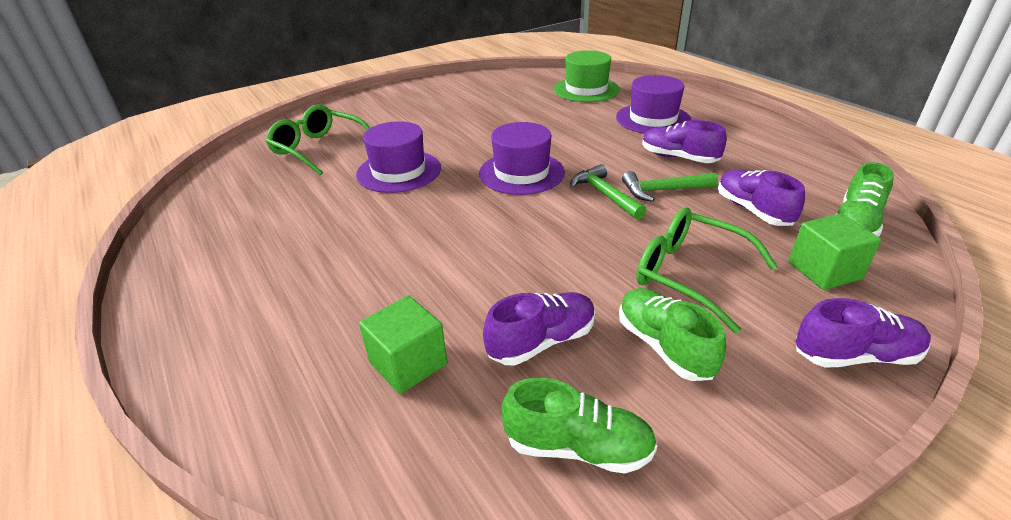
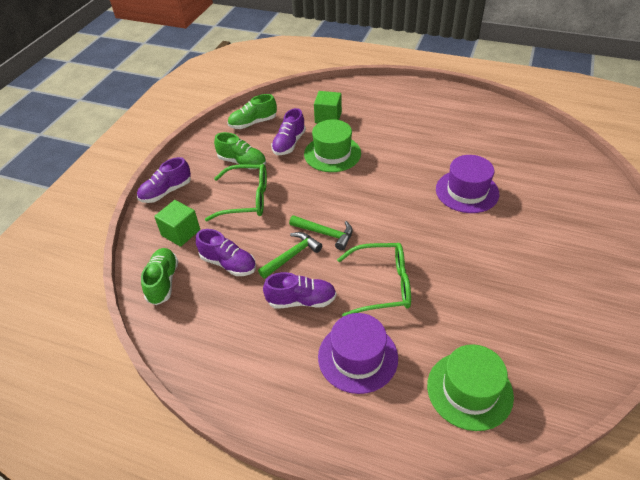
camera: 145 degrees right, 10 degrees up
green glasses [266,104,370,175] -> green glasses moved to [337,243,411,316]
purple hat [479,122,565,195] -> none
none -> green hat [304,119,361,172]

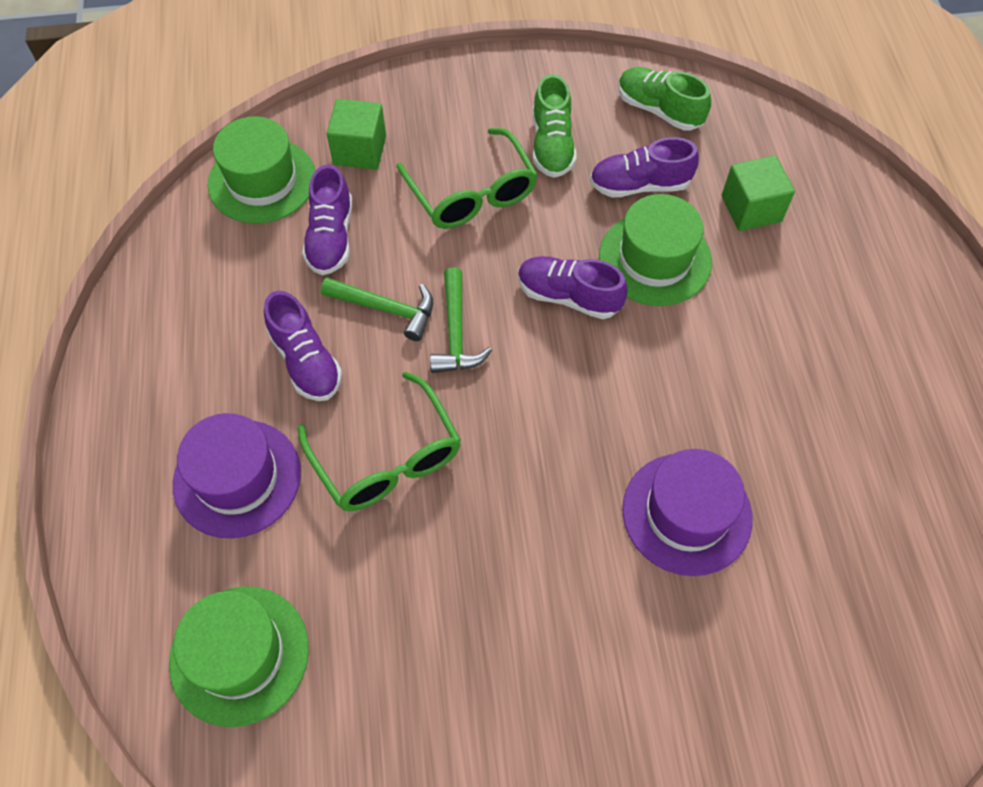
camera: 60 degrees right, 15 degrees up
purple shoe [137,157,191,203] -> purple shoe moved to [518,256,628,319]
green shoe [141,248,178,305] -> green hat [208,116,315,224]

